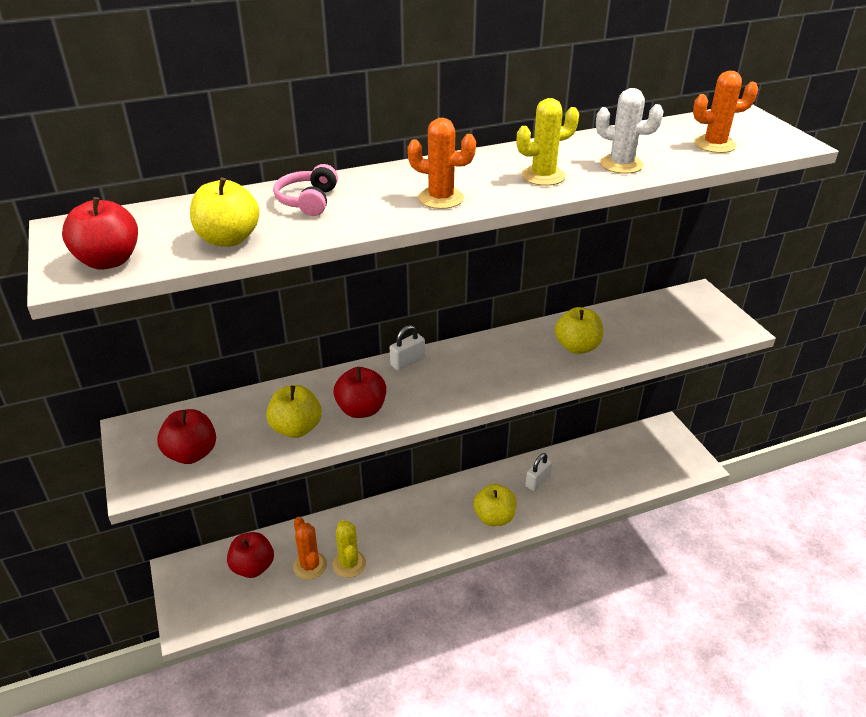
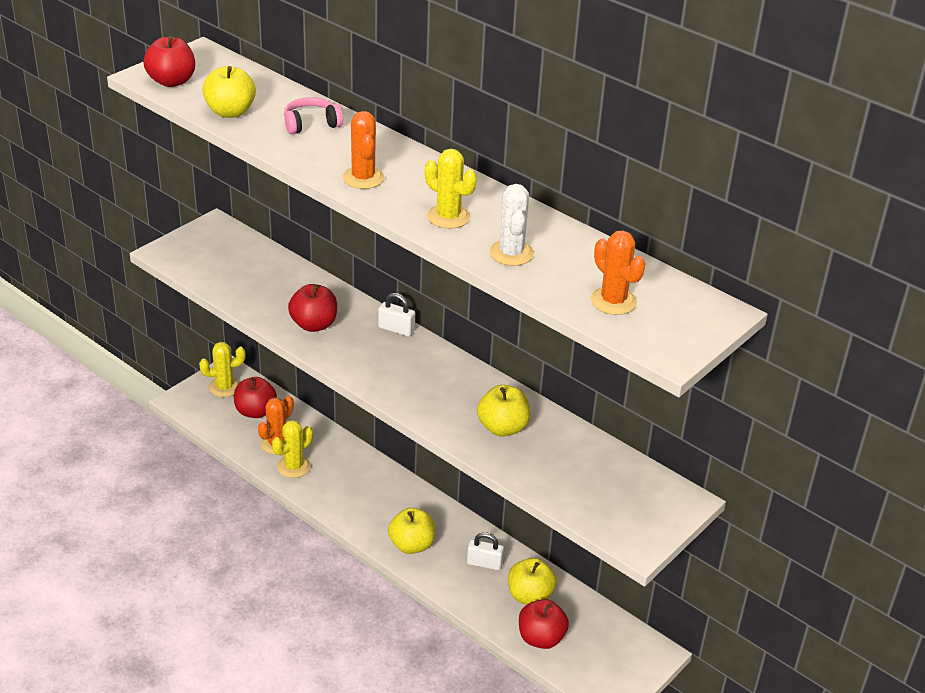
camera: 60 degrees right, 0 degrees up
red apple [157,409,216,464] -> red apple moved to [519,599,569,649]
yellow apple [266,385,322,438] -> yellow apple moved to [508,558,557,605]
none -> yellow cactus [199,342,246,397]

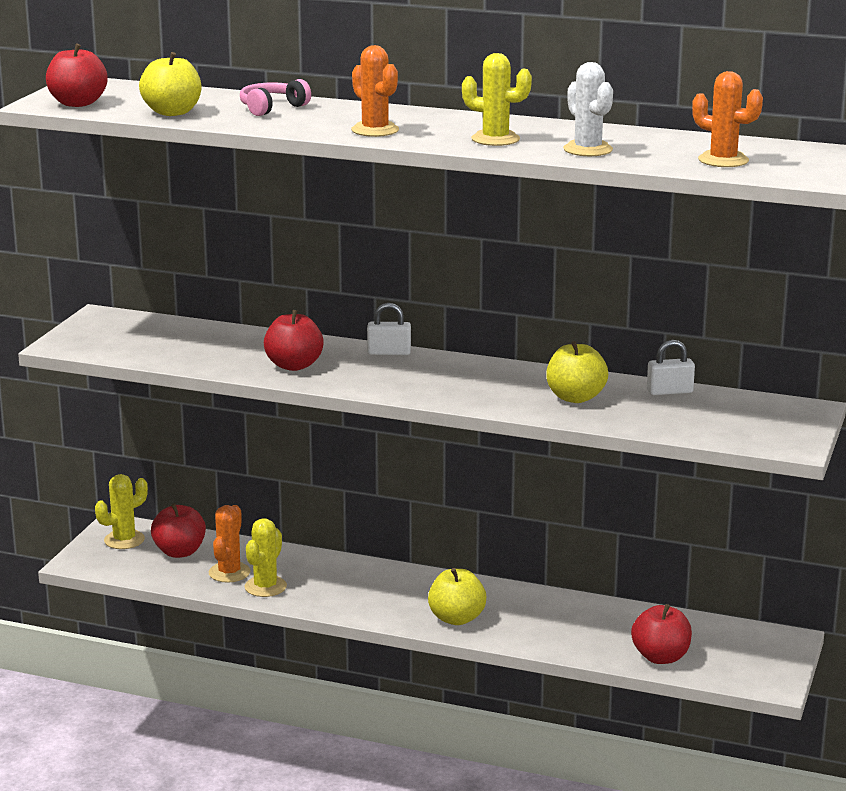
camera: 20 degrees left, 15 degrees down
white padlock [467,532,504,570] -> white padlock moved to [647,340,695,395]
yellow apple [508,558,557,605] -> none

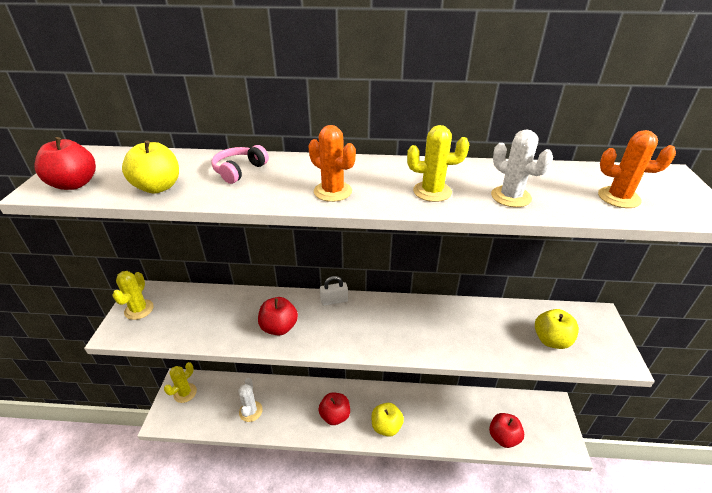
camera: 15 degrees left, 15 degrees up
red apple [151,503,206,558] -> red apple moved to [318,393,350,425]
orange cactus [209,505,250,583] -> white cactus [238,378,263,422]
yellow cactus [244,518,287,597] -> yellow cactus moved to [112,271,154,320]
yellow apple [546,341,608,403] -> yellow apple moved to [535,309,579,349]
white padlock [647,340,695,395] -> none

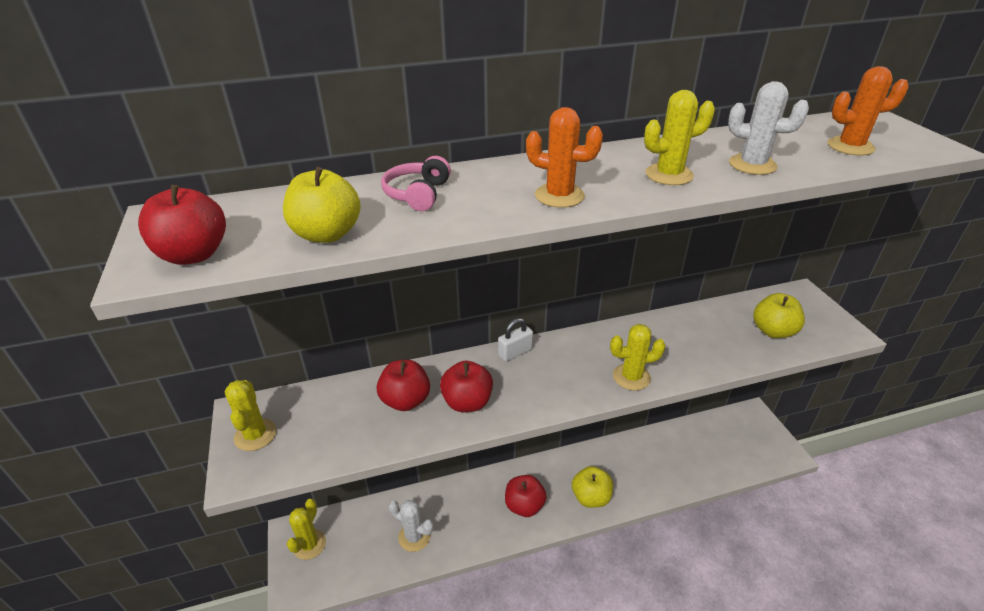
camera: 20 degrees left, 0 degrees up
white cactus [238,378,263,422] -> white cactus turned 45 degrees counterclockwise [388,500,434,552]
red apple [489,413,524,448] -> red apple moved to [377,360,430,411]
none -> yellow cactus [610,324,666,390]

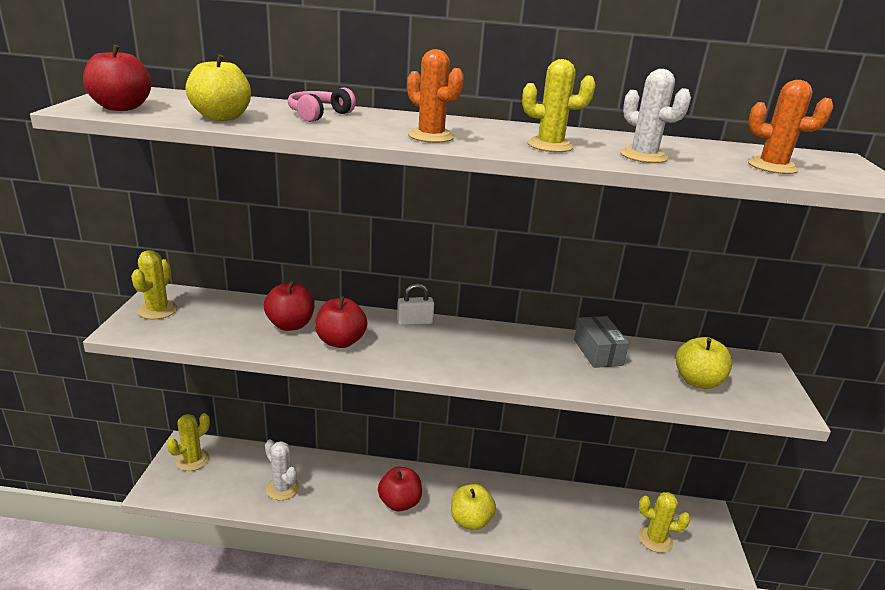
camera: 20 degrees right, 10 degrees down
yellow cactus [610,324,666,390] -> yellow cactus moved to [638,492,690,553]
none -> grey box [574,316,629,368]

